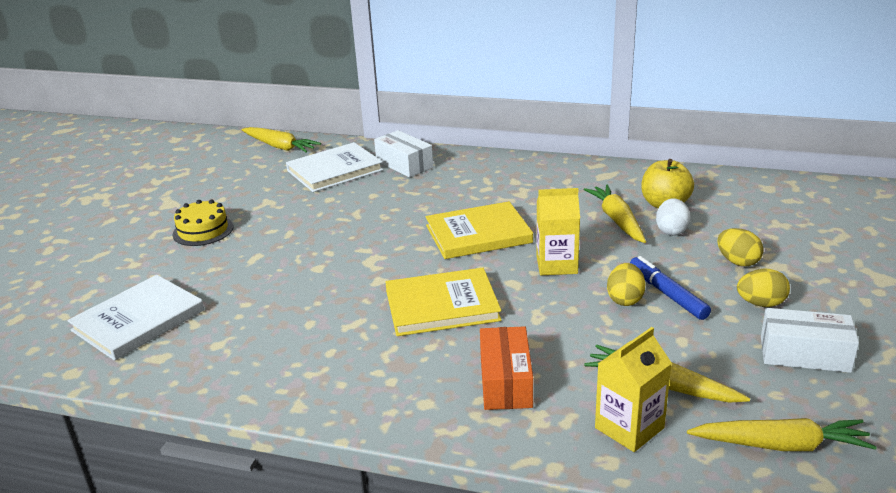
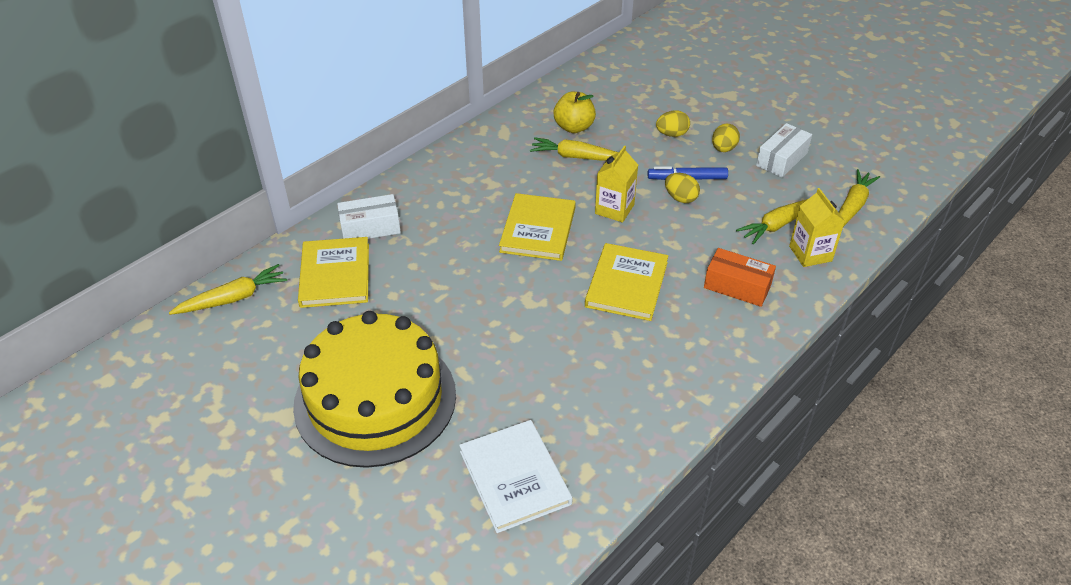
camera: 65 degrees left, 15 degrees up
yellow cake [172,200,233,246] -> yellow cake [293,311,456,468], size x2.47
white book [286,142,383,192] -> yellow book [298,237,369,308]
white egg [656,198,690,236] -> none

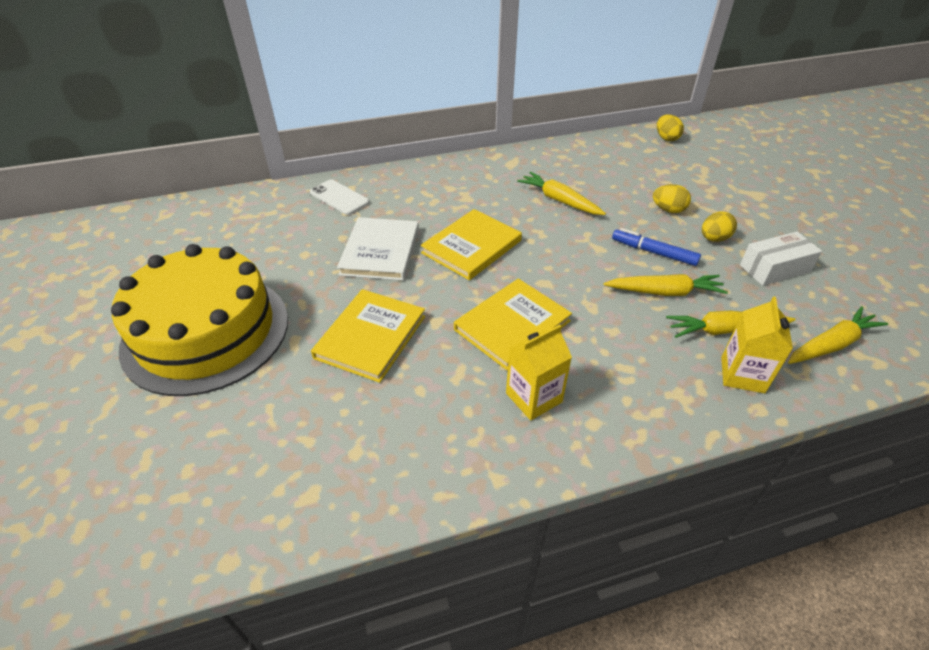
camera: 30 degrees right, 0 degrees up
yellow carrot [169,264,287,315] -> yellow carrot moved to [603,274,728,296]
yellow book [298,237,369,308] -> yellow book moved to [311,289,425,383]
white box [337,194,401,239] -> white phone [310,180,369,215]
white book [459,420,573,533] -> white book moved to [337,217,419,281]
yellow apple [553,92,596,133] -> none
yellow carton [595,145,638,223] -> yellow carton moved to [506,325,572,420]
yellow egg [665,173,700,203] -> yellow egg moved to [657,114,684,141]
orange box [704,248,776,307] -> none

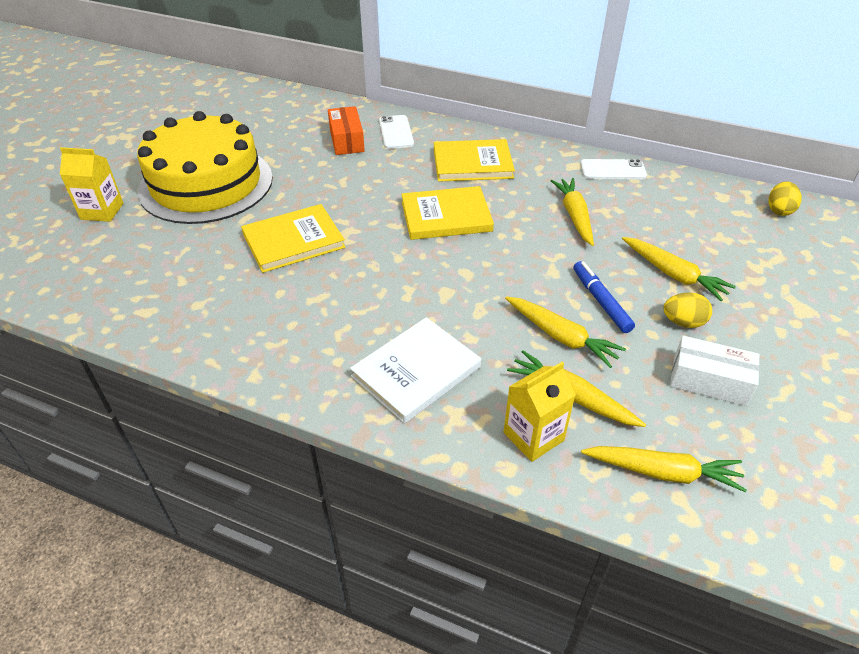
camera: 40 degrees right, 0 degrees up
white book [337,217,419,281] -> white book moved to [350,317,481,423]
yellow book [454,279,572,370] -> yellow book moved to [434,139,515,182]
yellow carton [506,325,572,420] -> yellow carton moved to [60,147,123,222]
yellow egg [653,184,691,213] -> yellow carrot [622,237,736,301]
none -> orange box [328,106,365,155]
none -> white phone [580,159,647,179]

